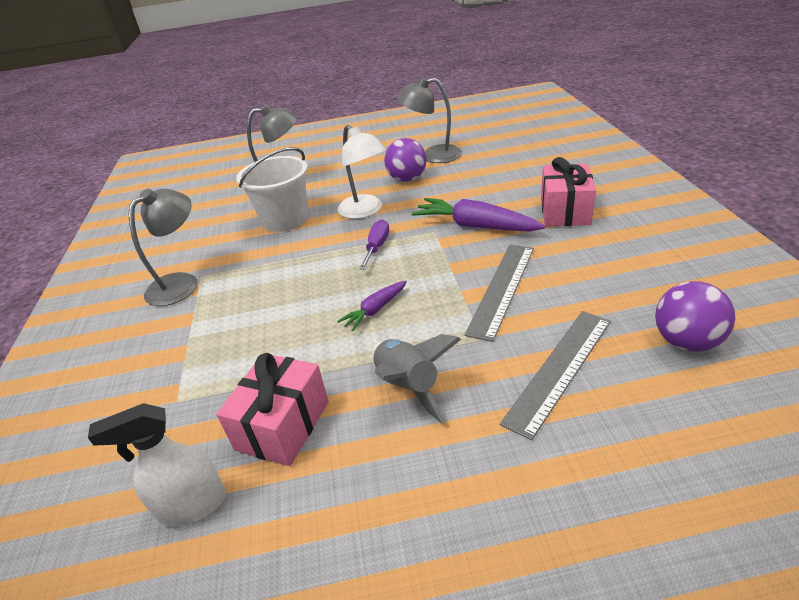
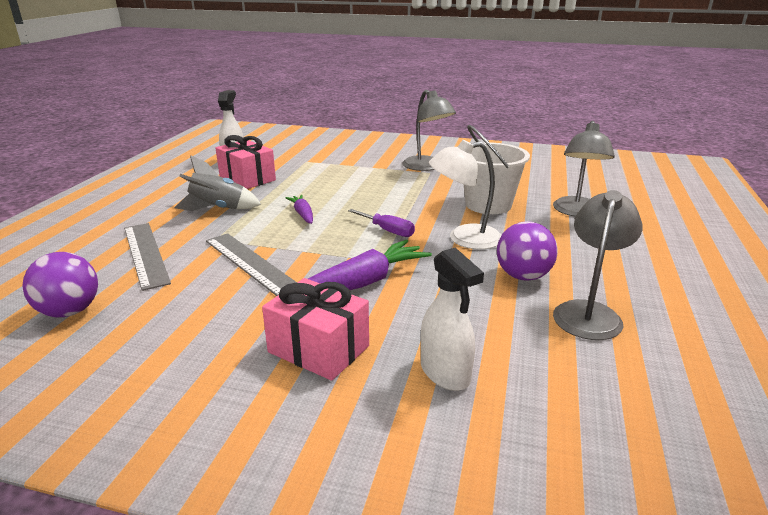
camera: 110 degrees right, 10 degrees down
none -> white spray bottle [421,248,484,391]

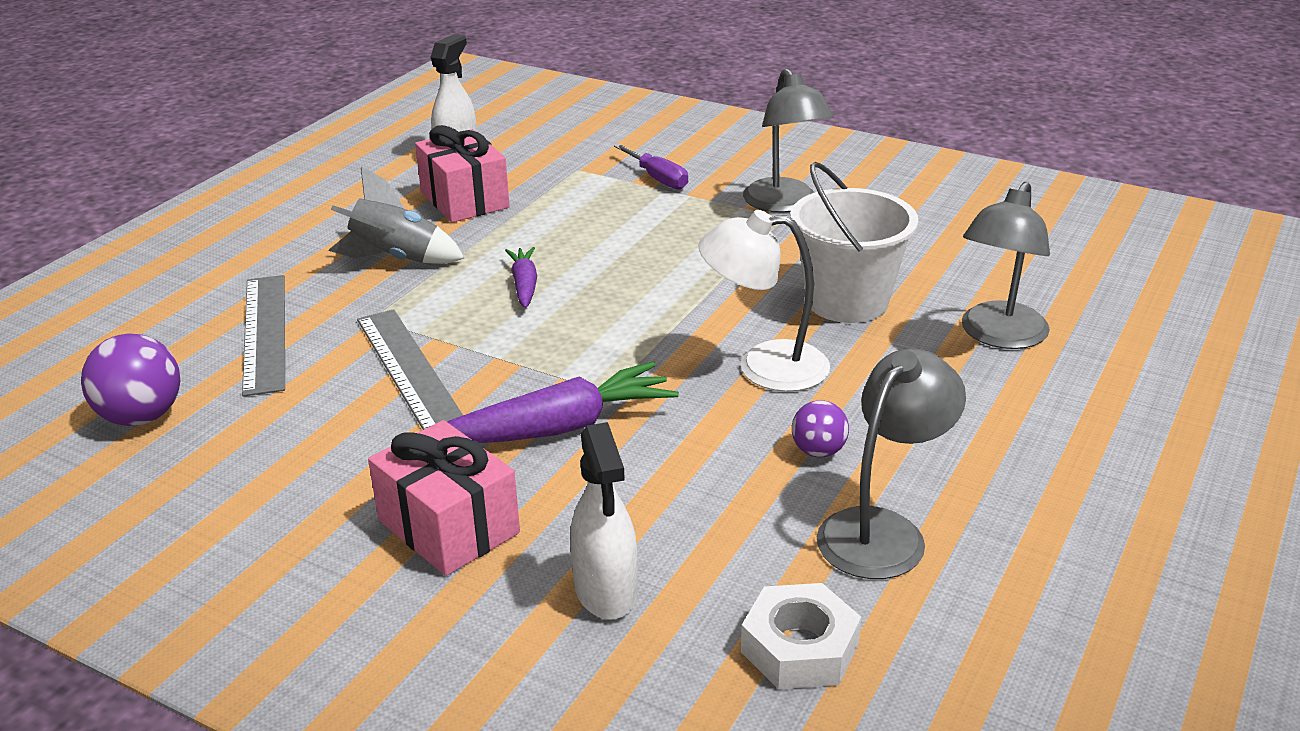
camera: 15 degrees right, 5 degrees up
purple screwdriver [348,209,415,237] -> purple screwdriver moved to [614,144,688,190]
purple ball [497,221,557,281] -> purple ball [792,400,849,457], size x0.59
none -> white nut [741,583,861,689]

